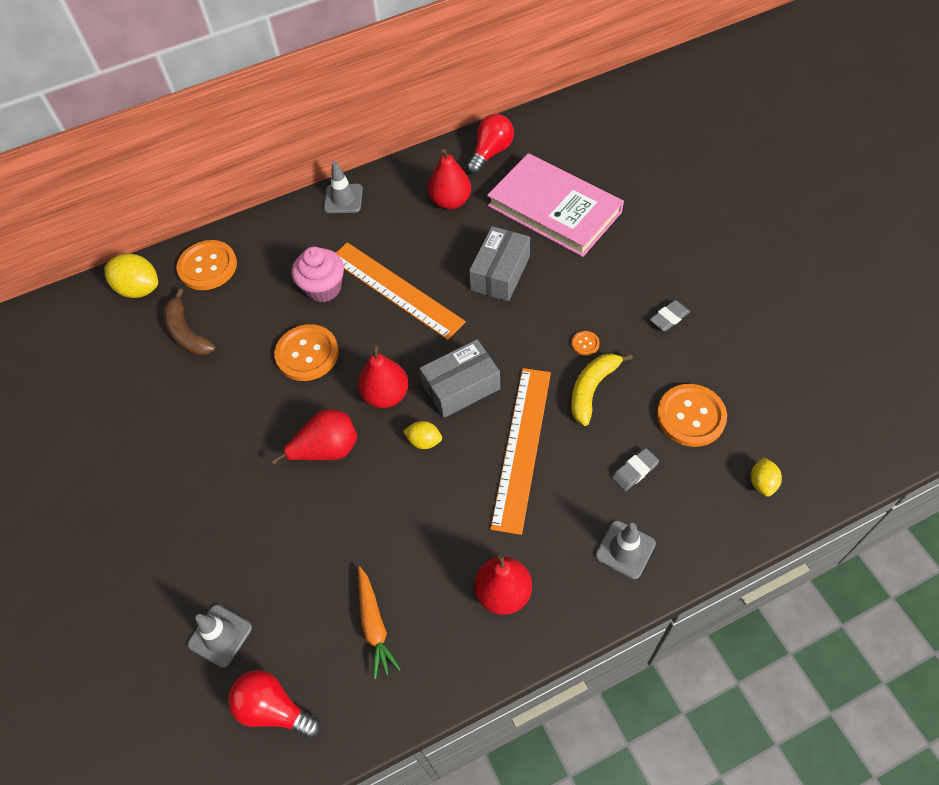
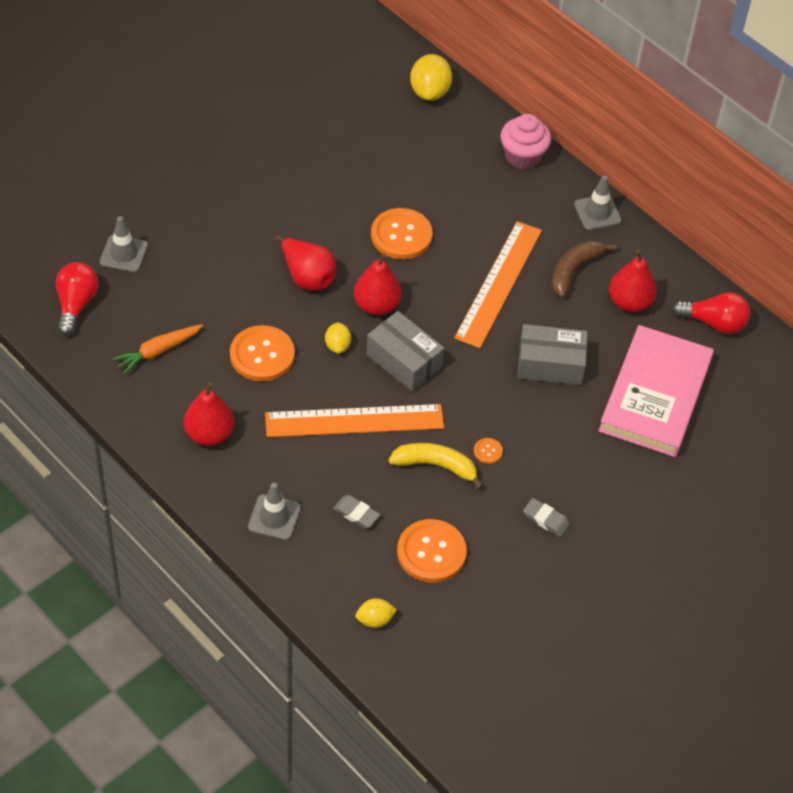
camera: 65 degrees right, 5 degrees down
brown banana [163,288,216,356] -> brown banana moved to [551,241,616,298]
orange button [176,240,237,290] -> orange button moved to [230,325,295,381]
pink cupcake [292,247,344,302] -> pink cupcake moved to [500,114,551,170]

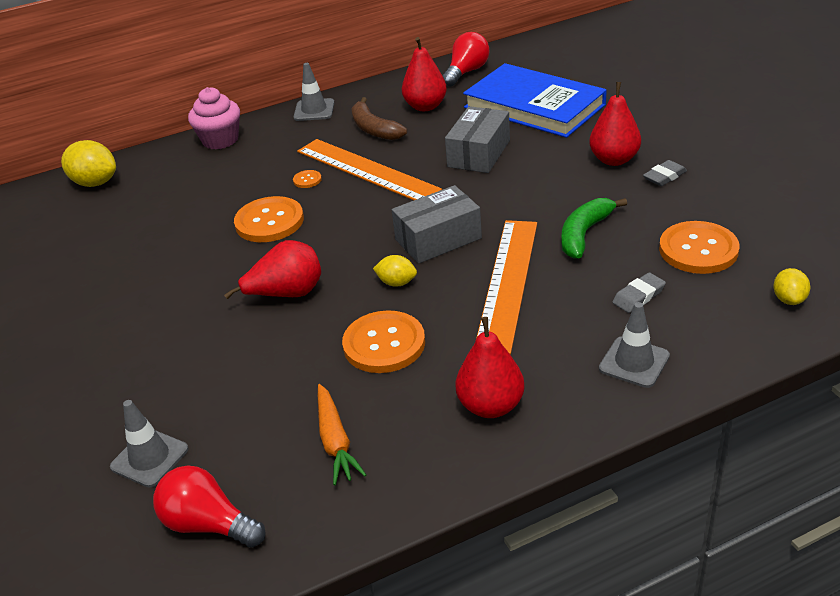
camera: 65 degrees left, 15 degrees down
red pear [354,253,402,316] -> red pear moved to [589,82,641,166]
yellow banana [389,443,483,489] -> green banana [561,198,627,259]
orange button [474,438,503,464] -> orange button moved to [293,170,322,188]
pink book [598,325,714,457] -> blue book [463,63,607,138]

